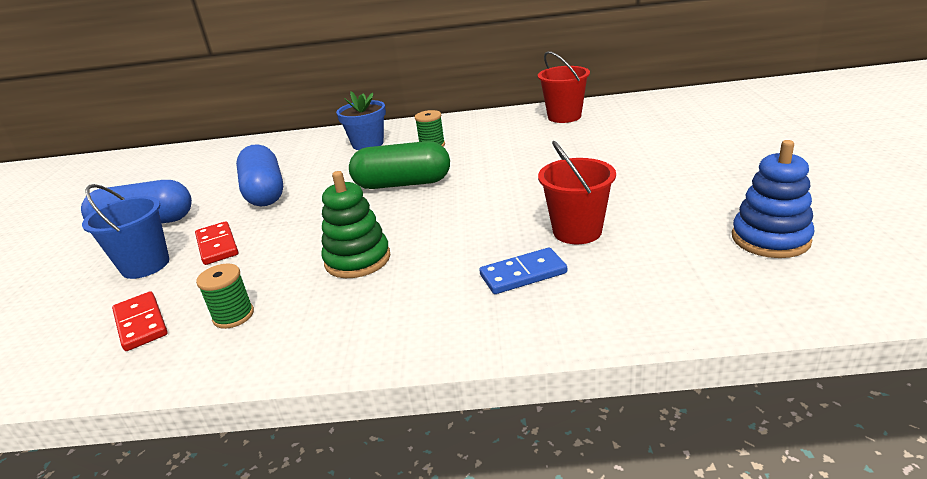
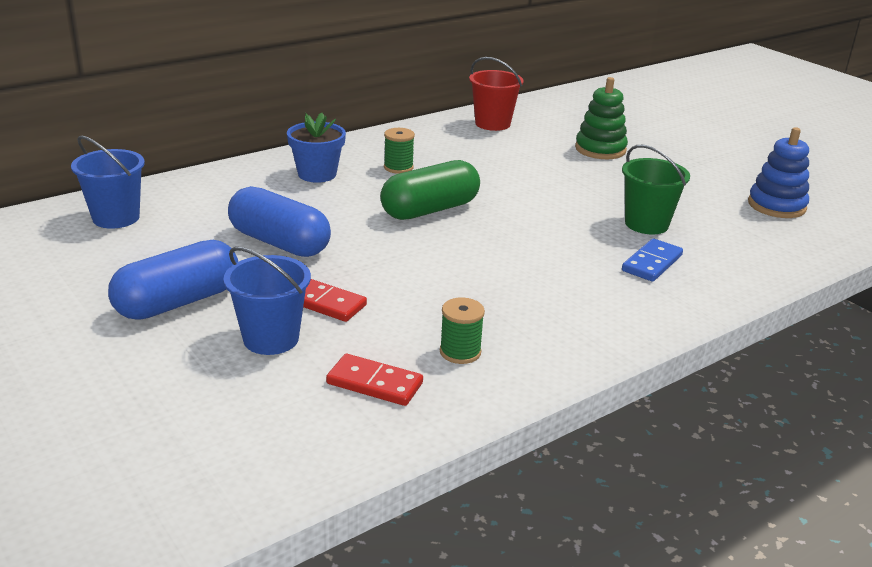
camera: 40 degrees left, 0 degrees up
green stacking toy [321,171,390,278] -> green stacking toy moved to [575,77,628,159]
red bucket [538,141,616,244] -> green bucket [622,145,690,234]
none -> blue bucket [71,136,145,229]

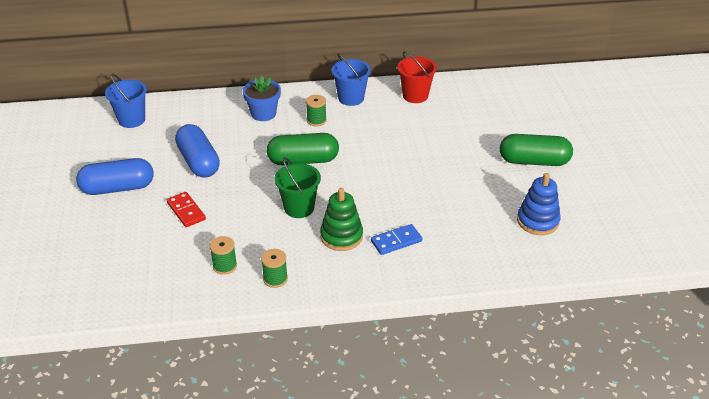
camera: 30 degrees right, 10 degrees up
blue bucket [223,247,311,355] -> blue bucket moved to [331,53,371,106]
red domino [326,354,423,406] -> none
green stacking toy [575,77,628,159] -> green stacking toy moved to [320,188,363,251]
green bucket [622,145,690,234] -> green bucket moved to [274,157,321,218]
none -> green spool [261,249,288,288]
none -> green capsule [500,134,573,166]

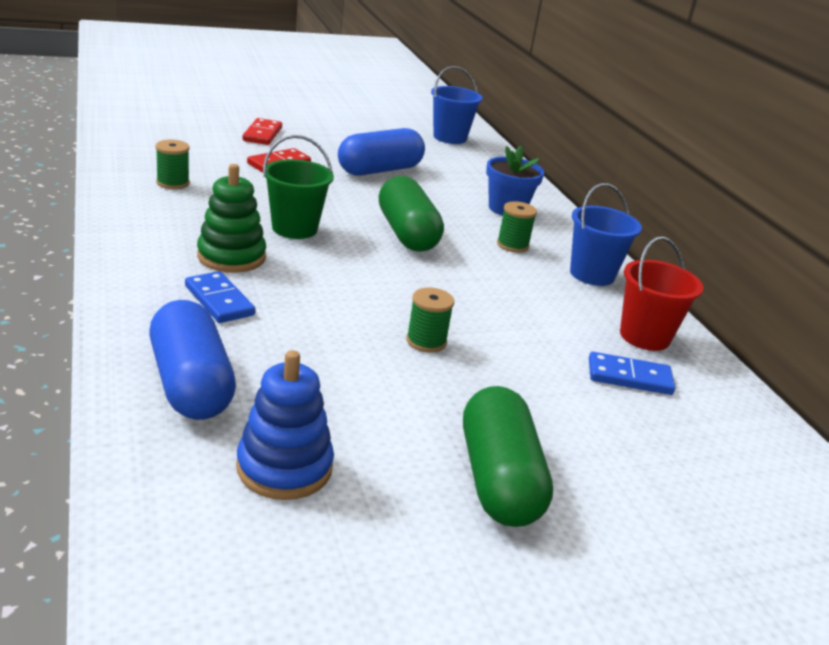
camera: 75 degrees right, 10 degrees down
blue capsule [76,158,154,195] -> blue capsule moved to [149,300,236,420]
green spool [261,249,288,288] -> green spool moved to [406,288,454,353]
none -> red domino [242,118,282,145]
none -> blue domino [589,352,675,395]

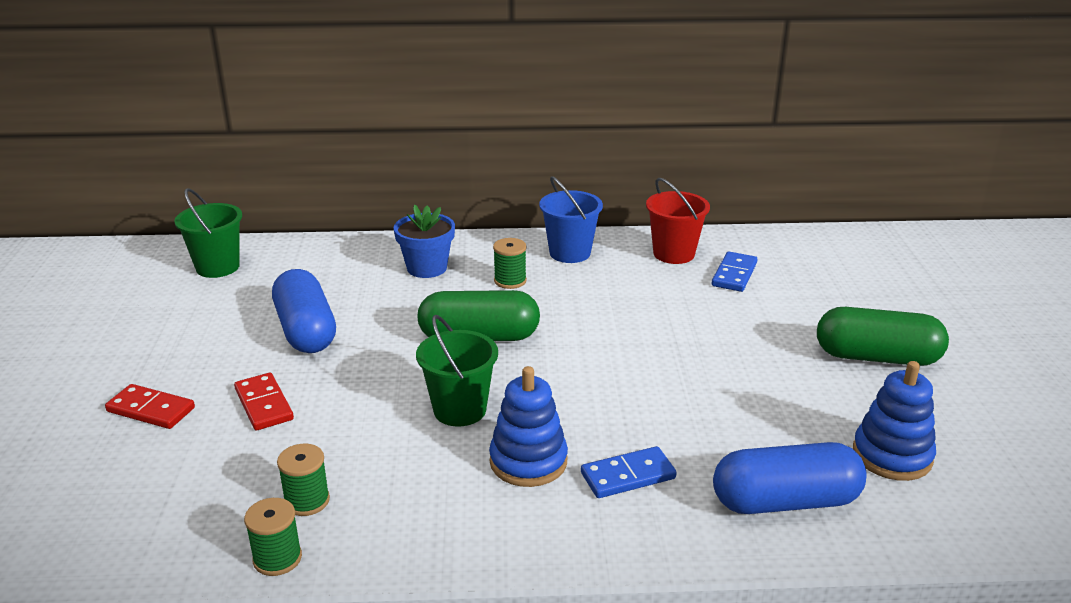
camera: 70 degrees left, 0 degrees up
green stacking toy [197,164,266,273] -> blue stacking toy [489,366,568,487]
green spool [406,288,454,353] -> green spool moved to [244,498,302,576]
blue bucket [431,66,483,144] -> green bucket [174,188,242,278]

